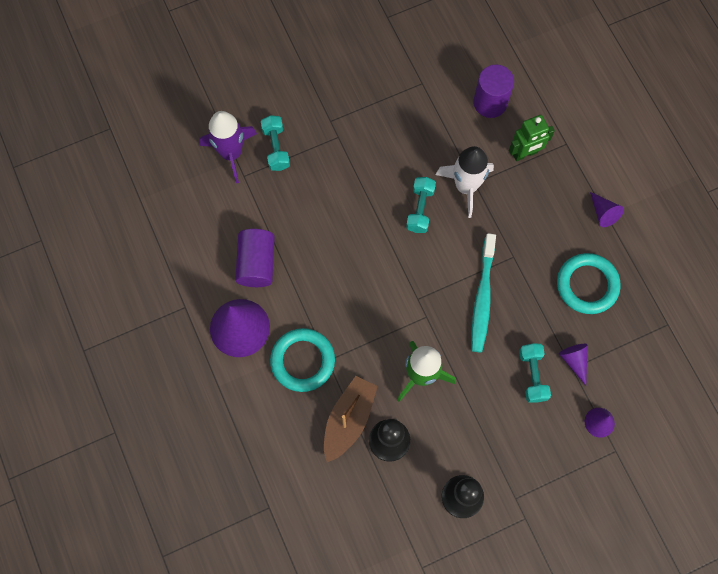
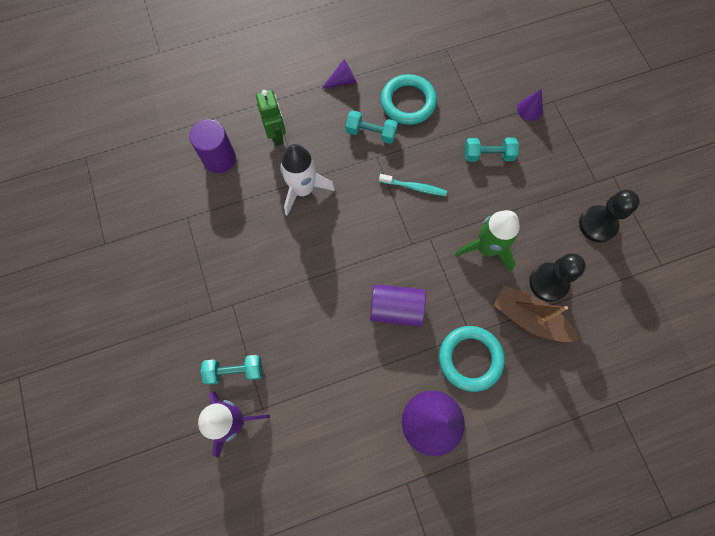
camera: 85 degrees left, 0 degrees up
purple cylinder [235,229,275,287] -> purple cylinder moved to [370,284,426,327]
turquoise dumbbell [406,177,436,233] -> turquoise dumbbell moved to [346,110,398,144]
turquoise toothbrush [471,233,496,353] -> turquoise toothbrush [379,174,447,196], size x0.62
purple cone [559,344,588,386] -> none

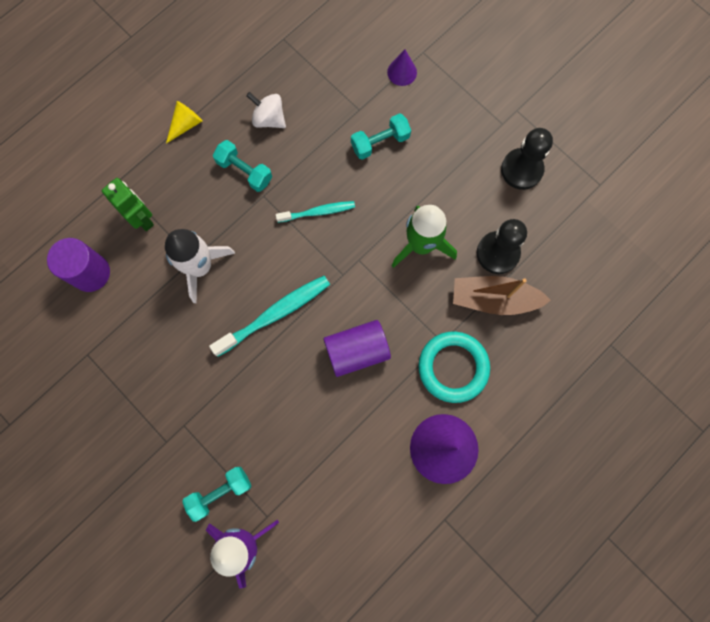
camera: 25 degrees left, 5 degrees up
purple cone [321,60,357,89] -> yellow cone [166,101,203,144]
turquoise dumbbell [346,110,398,144] -> turquoise dumbbell turned 45 degrees clockwise [213,140,272,192]
turquoise ring [381,74,437,125] -> white spinning top [246,92,286,128]
none -> turquoise toothbrush [209,276,330,357]

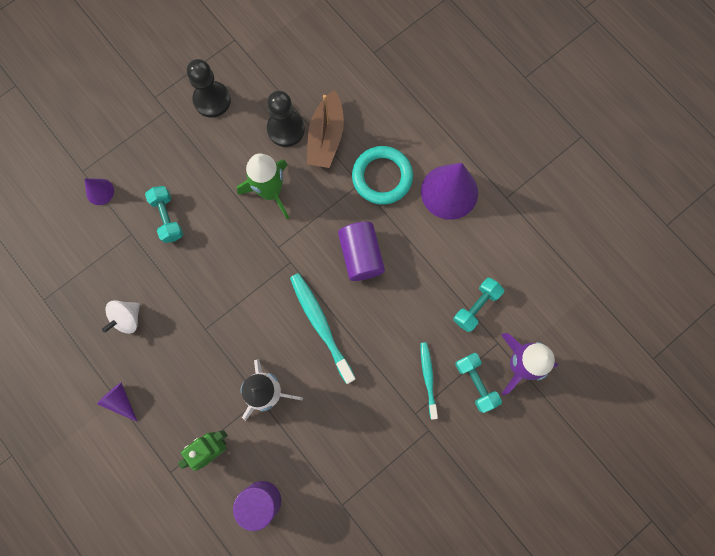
camera: 85 degrees left, 0 degrees up
yellow cone [166,101,203,144] -> purple cone [97,382,138,422]
turquoise dumbbell [213,140,272,192] -> turquoise dumbbell moved to [453,277,504,332]
turquoise toothbrush [276,201,355,223] -> turquoise toothbrush moved to [420,342,438,419]

